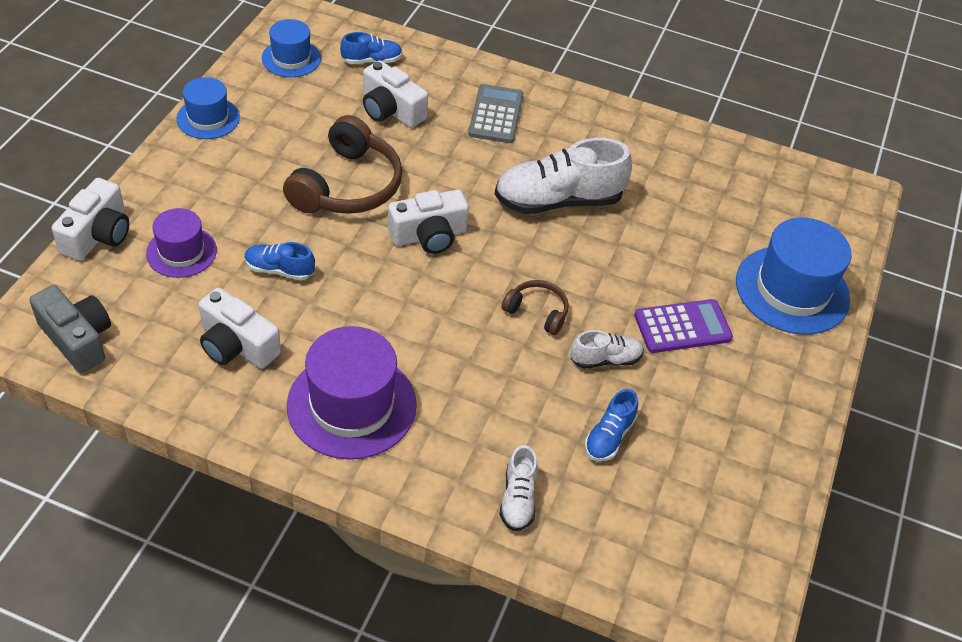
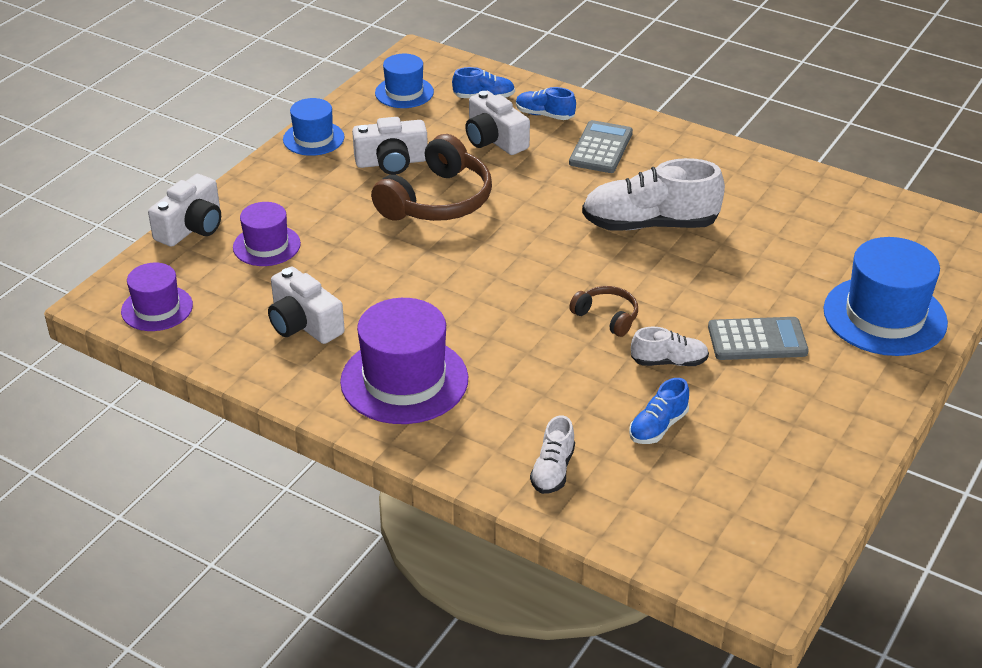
camera: 15 degrees right, 10 degrees down
grey camera [29,285,111,373] -> purple hat [121,263,193,331]
blue shoe [244,242,315,280] -> blue shoe moved to [516,87,576,120]
white camera [388,190,469,254] -> white camera moved to [352,117,428,175]
purple calculator [634,299,733,353] -> grey calculator [708,317,809,360]

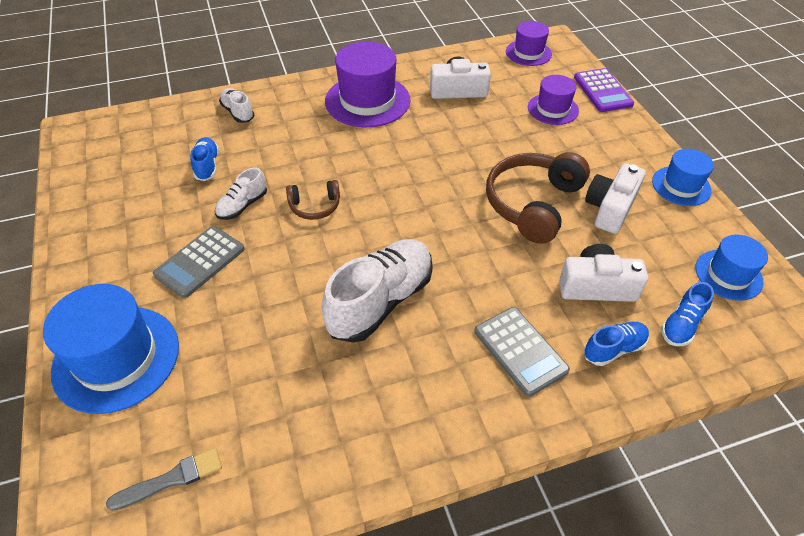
camera: 130 degrees right, 10 degrees up
white camera [148,174,221,247] -> purple calculator [574,68,634,112]
brown headphones [371,134,492,221] -> brown headphones turned 45 degrees clockwise [486,152,590,244]
none -> grey brush [106,448,222,511]

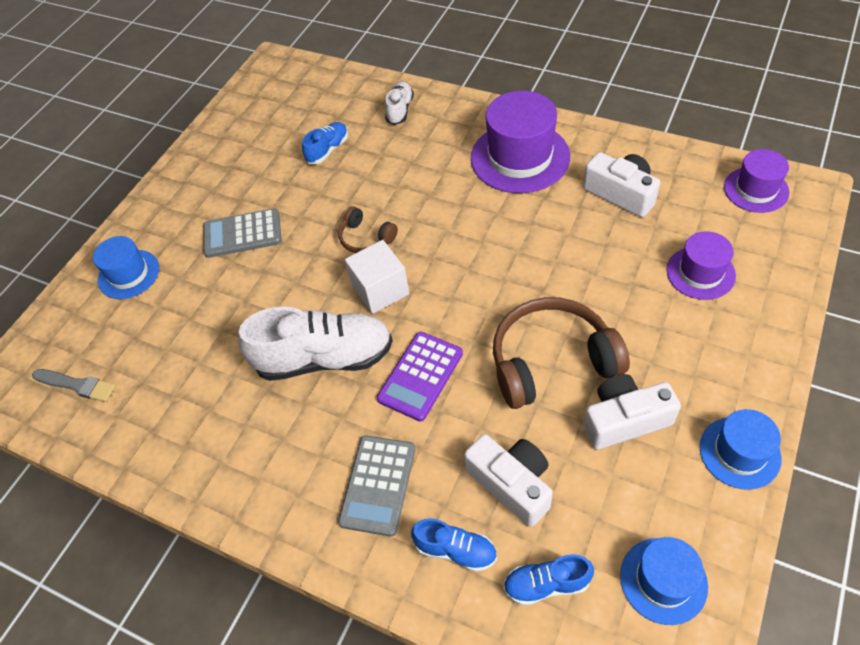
camera: 50 degrees right, 5 degrees up
blue hat [43,284,179,414] -> blue hat [93,236,159,299], size x0.59
white shoe [215,168,267,220] -> none
purple calculator [574,68,634,112] -> purple calculator moved to [377,332,463,422]
none -> white cube [345,240,409,314]

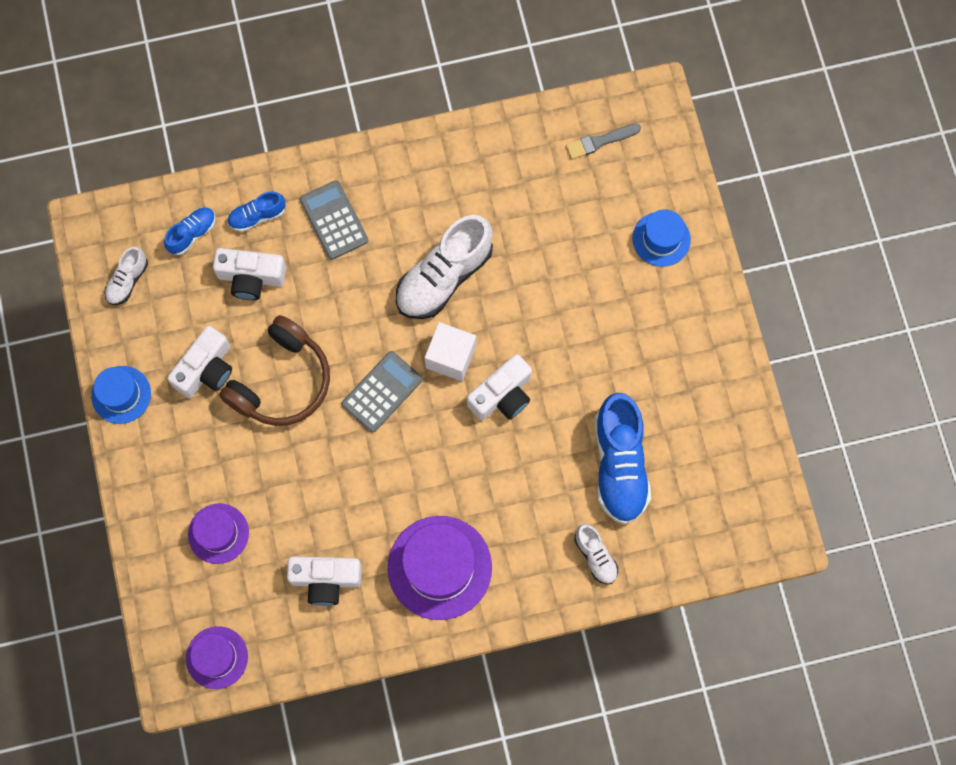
camera: 135 degrees right, 20 degrees up
grey calculator [203,208,282,258] -> grey calculator moved to [342,351,423,432]
blue shoe [302,122,348,164] -> blue shoe [595,393,651,524], size x1.98
brown headphones [338,206,398,253] -> white camera [467,354,532,420]
purple calculator [377,332,463,422] -> none
blue hat [620,537,708,625] -> white shoe [104,247,148,305]

